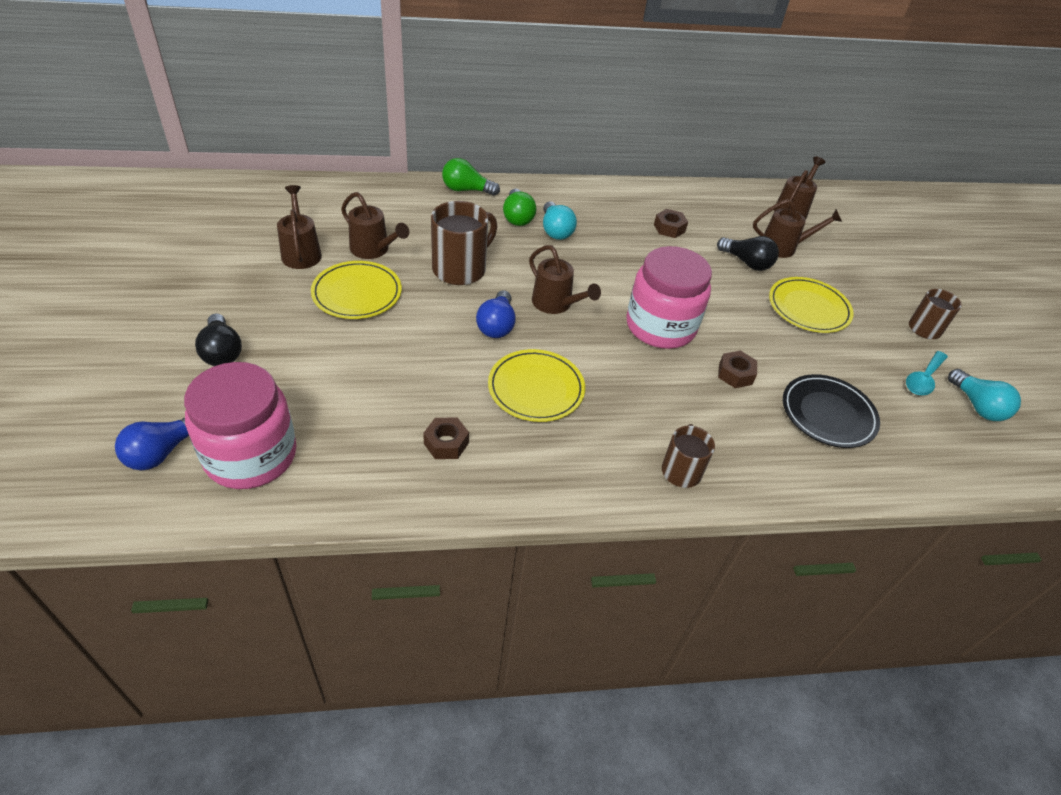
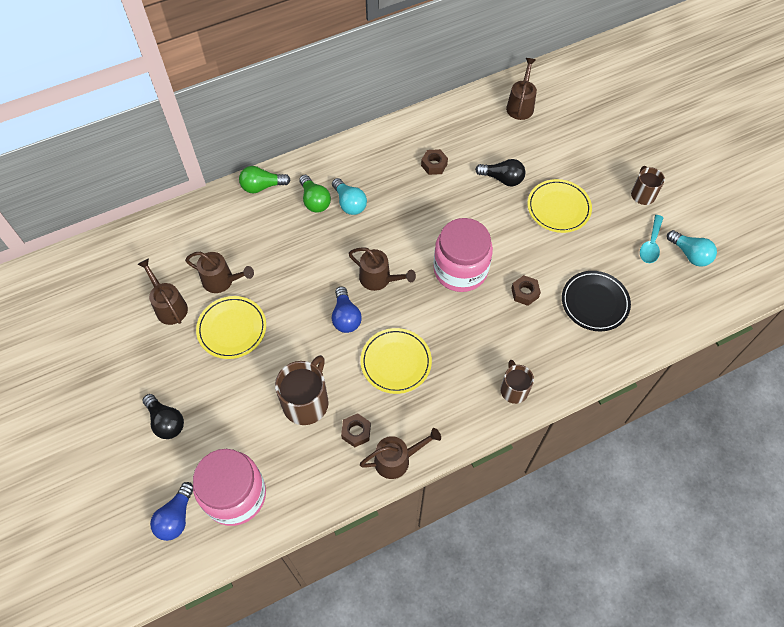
camera: 15 degrees left, 15 degrees up
brown mug [431,201,497,285] -> brown mug moved to [275,355,329,425]
brown watering can [753,199,842,258] -> brown watering can moved to [360,428,441,479]

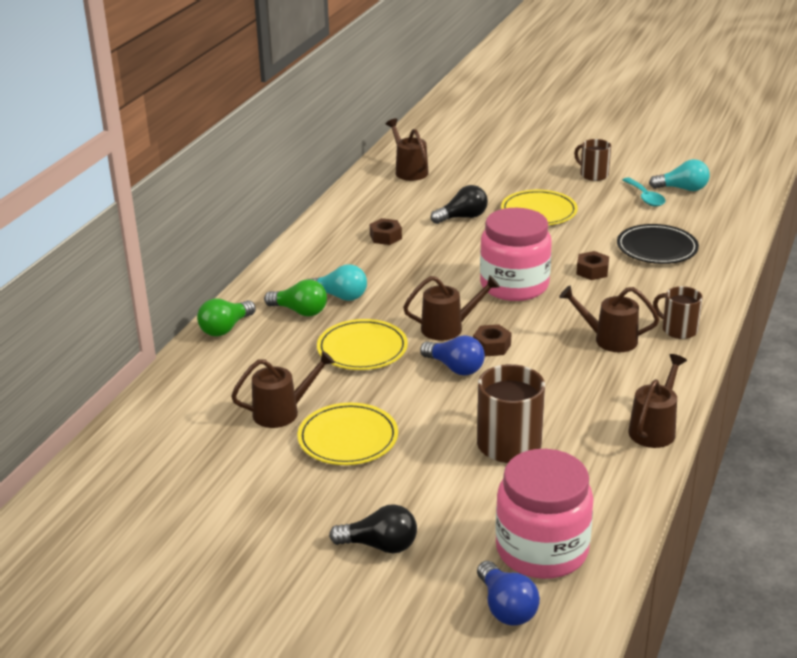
camera: 40 degrees left, 30 degrees down
brown watering can [137,258,188,325] -> brown watering can moved to [559,286,659,352]
brown nut [341,413,371,447] -> brown nut moved to [473,324,511,356]
yellow plate [361,328,432,394] -> yellow plate moved to [317,319,408,370]

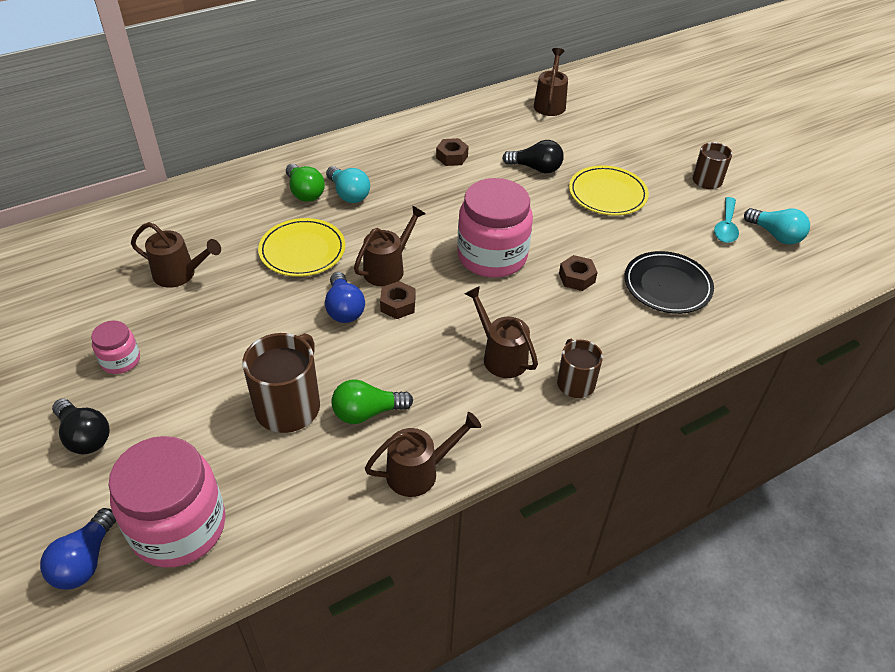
camera: 35 degrees right, 15 degrees up
green light bulb [197,299,256,336] -> green light bulb moved to [332,379,413,424]
yellow plate [298,403,398,465] -> none
brown watering can [403,275,500,341] -> brown watering can turned 75 degrees counterclockwise [354,205,426,287]
none -> pink jar [91,321,140,374]

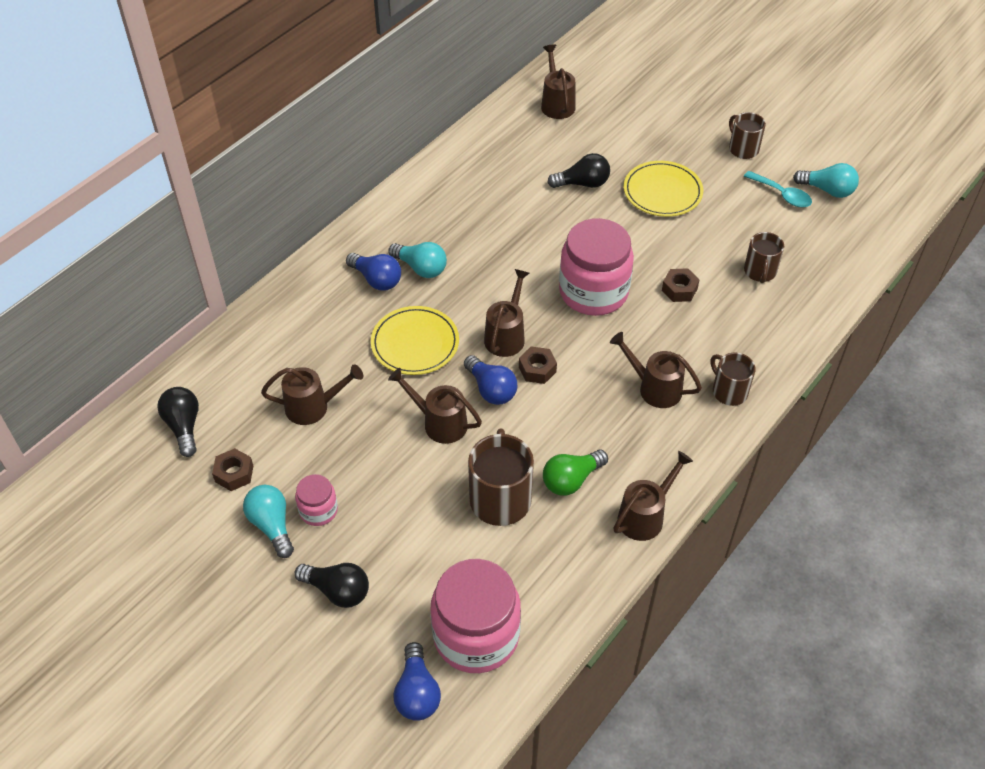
camera: 20 degrees left, 5 degrees up
green light bulb [286,164,325,202] -> blue light bulb [346,253,401,291]
brown nut [436,138,469,166] -> brown nut moved to [212,448,253,491]
black plate [624,251,714,314] -> brown mug [744,232,784,283]
turquoise spoon [714,197,739,243] -> turquoise spoon turned 45 degrees counterclockwise [744,171,812,207]
none -> black light bulb [157,387,199,457]
none -> turquoise light bulb [243,485,294,558]
none -> brown watering can [388,368,482,444]

